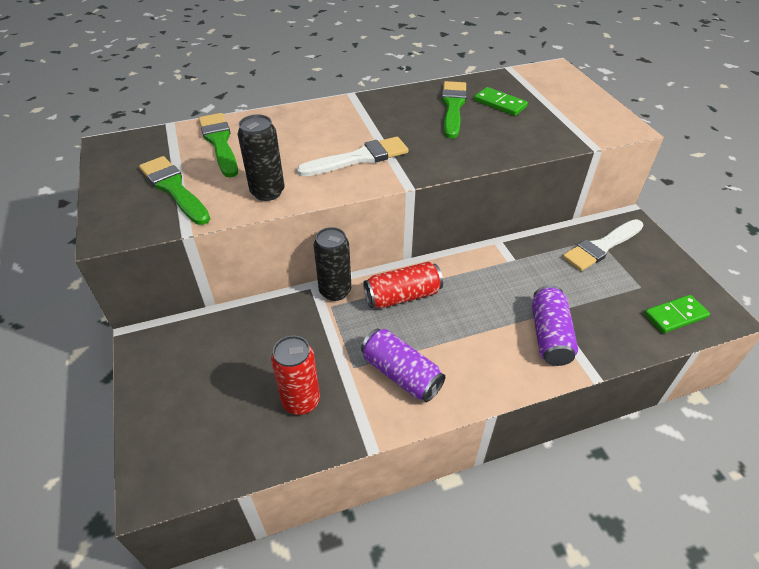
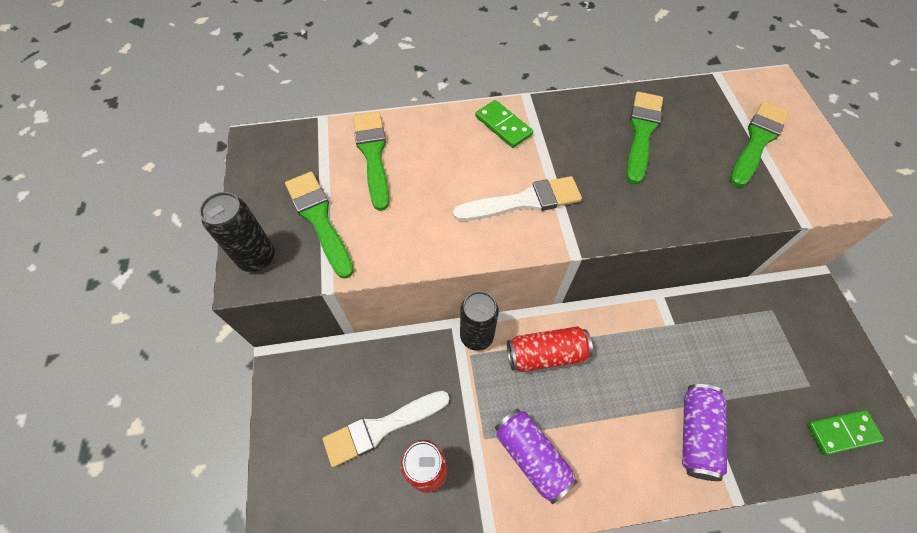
camera: 10 degrees right, 15 degrees up
black can [238,114,284,201] -> black can moved to [199,192,275,272]
green domino [474,87,528,116] -> green domino moved to [475,100,533,148]
white brush [562,219,643,271] -> white brush moved to [323,391,450,467]
none -> green brush [730,101,789,187]

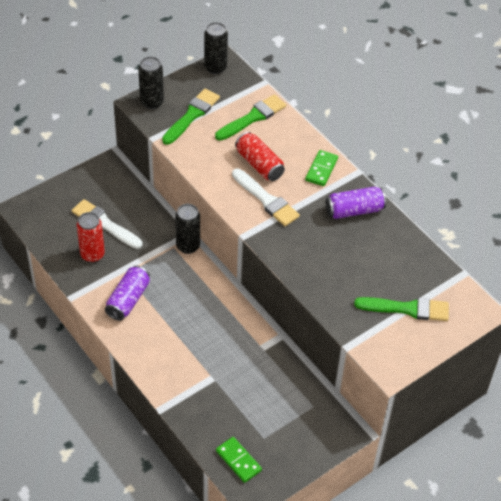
camera: 60 degrees right, 10 degrees down
red can [507,326,593,372] -> red can moved to [235,132,285,181]
green brush [626,92,663,184] -> none
purple can [682,384,727,481] -> purple can moved to [326,187,386,219]
none -> black can [204,22,228,74]

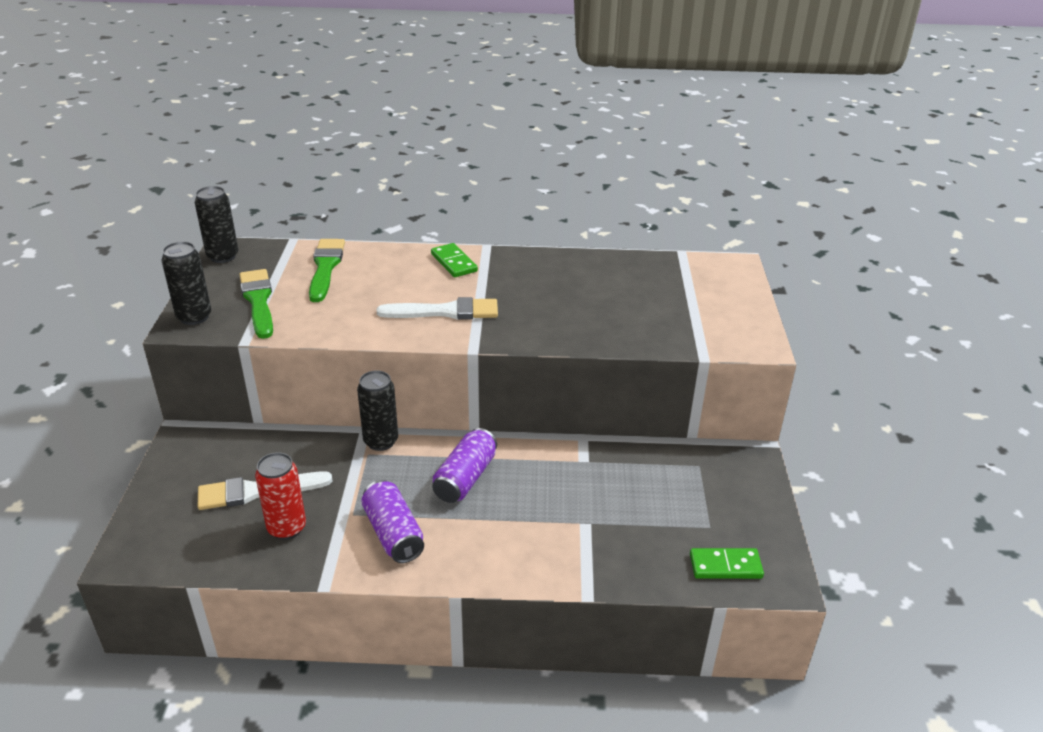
camera: 50 degrees left, 15 degrees down
red can [235,132,285,181] -> none
purple can [326,187,386,219] -> purple can moved to [432,428,497,503]
green brush [354,297,449,321] -> none

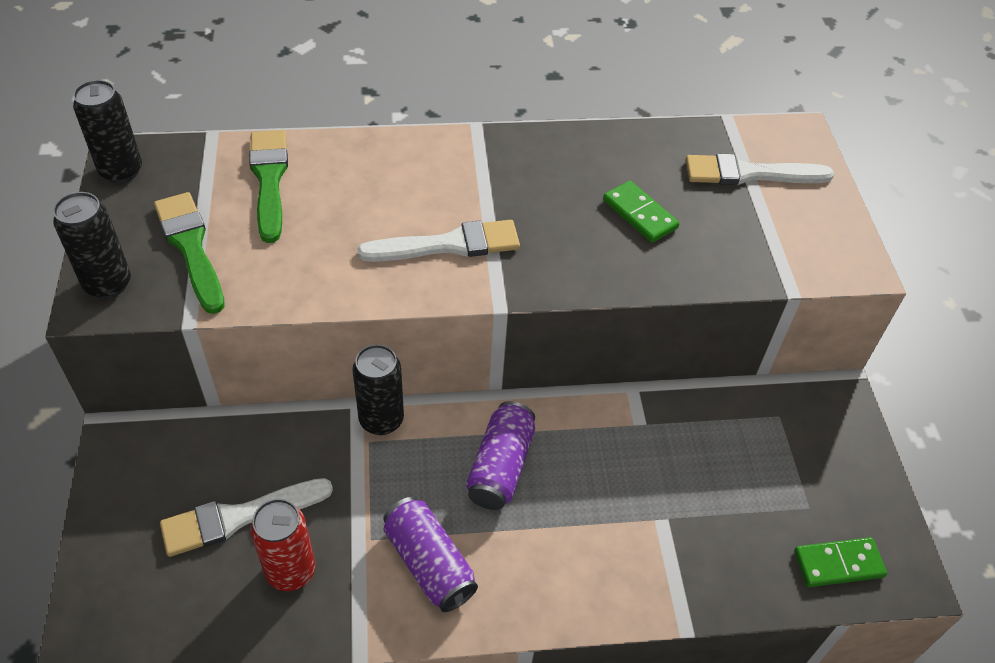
camera: 10 degrees left, 15 degrees up
green domino [431,243,478,277] -> green domino moved to [603,181,679,243]
none -> white brush [686,154,834,185]

